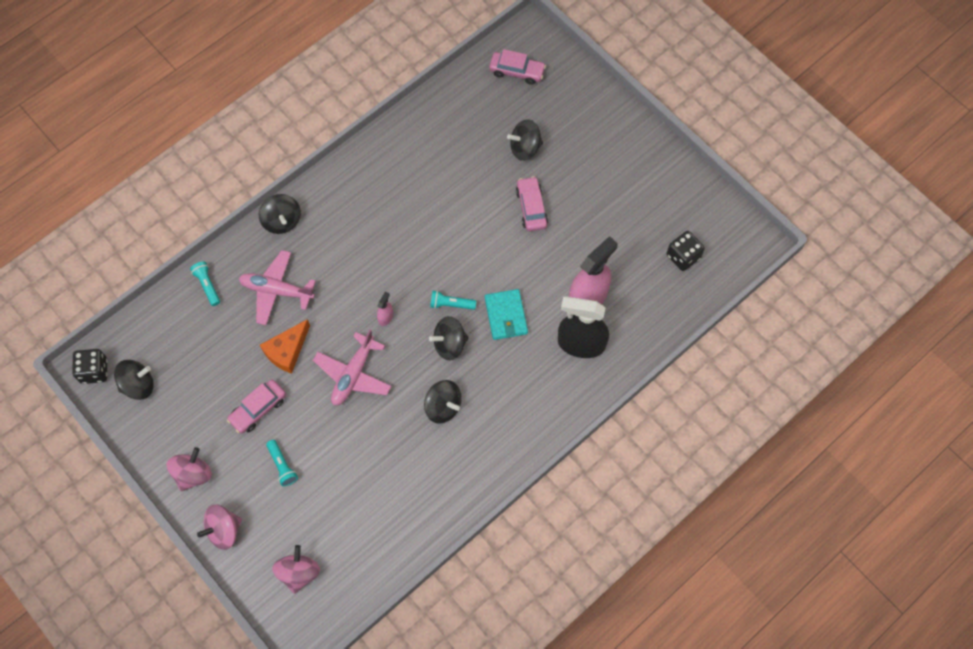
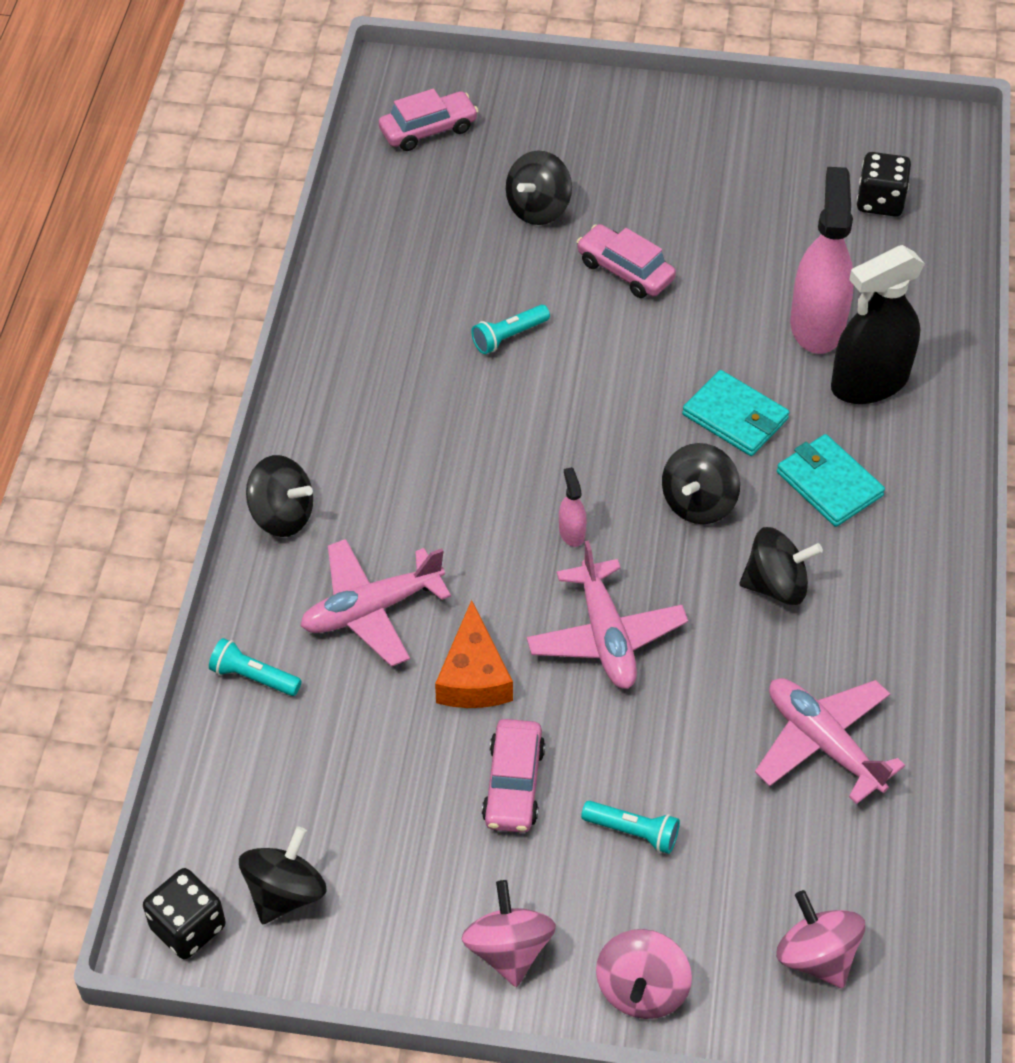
camera: 40 degrees left, 15 degrees down
turquoise flashlight [430,290,476,310] -> turquoise flashlight moved to [471,305,550,354]
none -> pink plane [755,678,905,804]
none -> turquoise wallet [777,434,885,527]

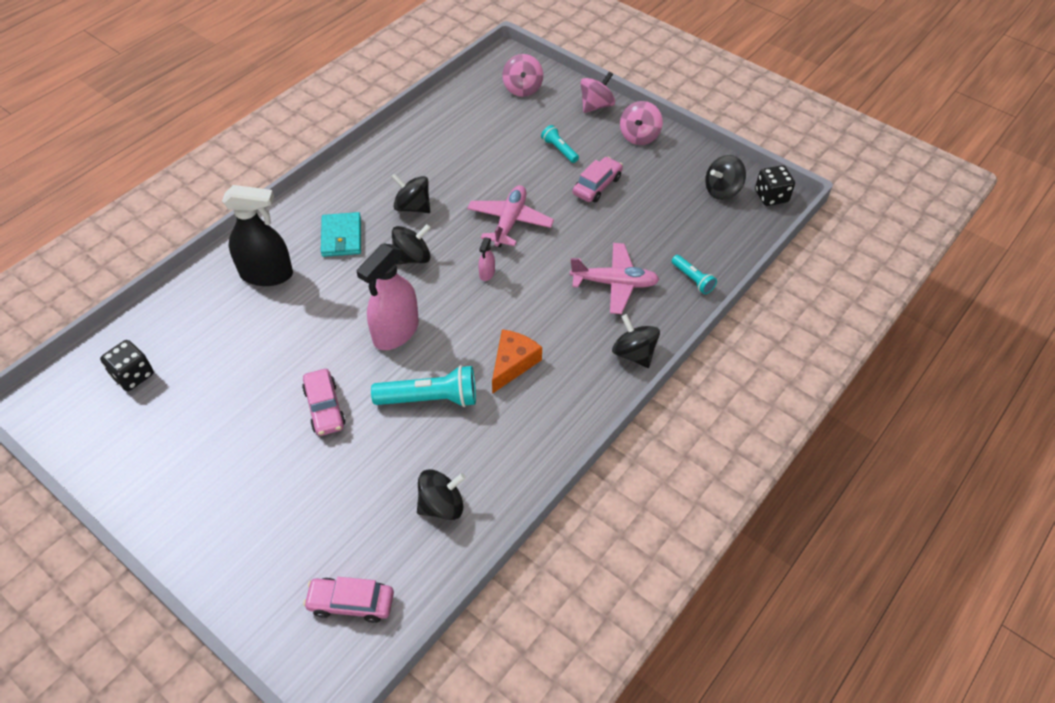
camera: 150 degrees left, 0 degrees up
orange cheese [435,600,513,708] -> orange cheese moved to [492,329,542,394]
turquoise flashlight [471,305,550,354] -> turquoise flashlight [371,365,476,407], size x1.80
black spinning top [506,150,572,225] -> black spinning top moved to [417,469,466,520]
turquoise wallet [682,370,790,456] -> none
pink plane [755,678,905,804] -> none
pink spray bottle [790,167,854,354] -> pink spray bottle moved to [357,243,419,350]

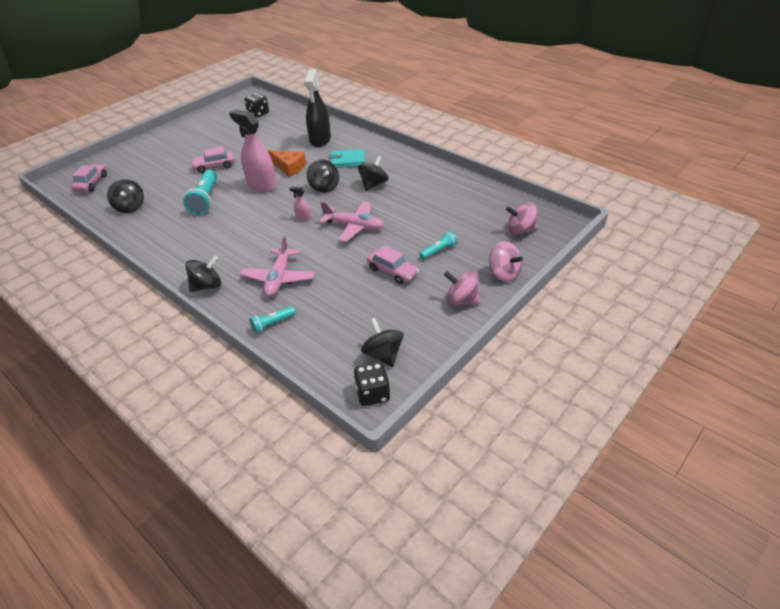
camera: 95 degrees right, 10 degrees down
orange cheese [492,329,542,394] -> orange cheese moved to [268,150,306,177]

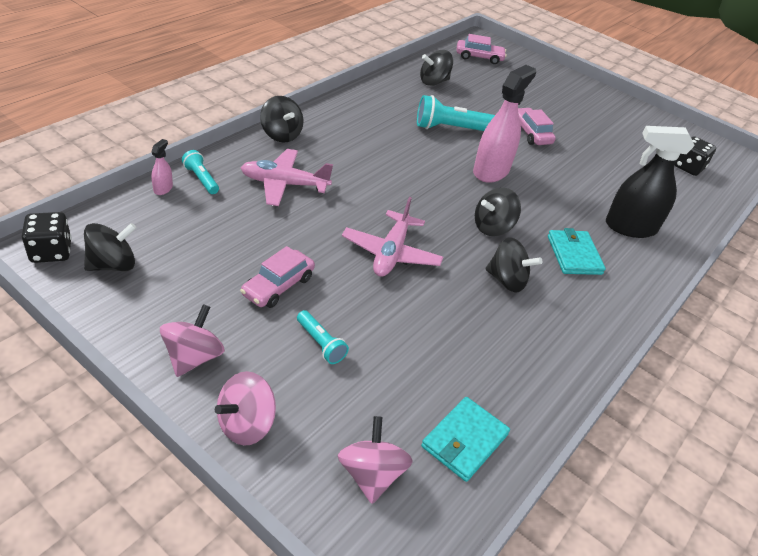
camera: 80 degrees right, 0 degrees up
orange cheese [268,150,306,177] -> none
pink spray bottle [290,187,311,221] -> pink spray bottle moved to [151,139,173,195]
none -> turquoise wallet [421,397,510,482]

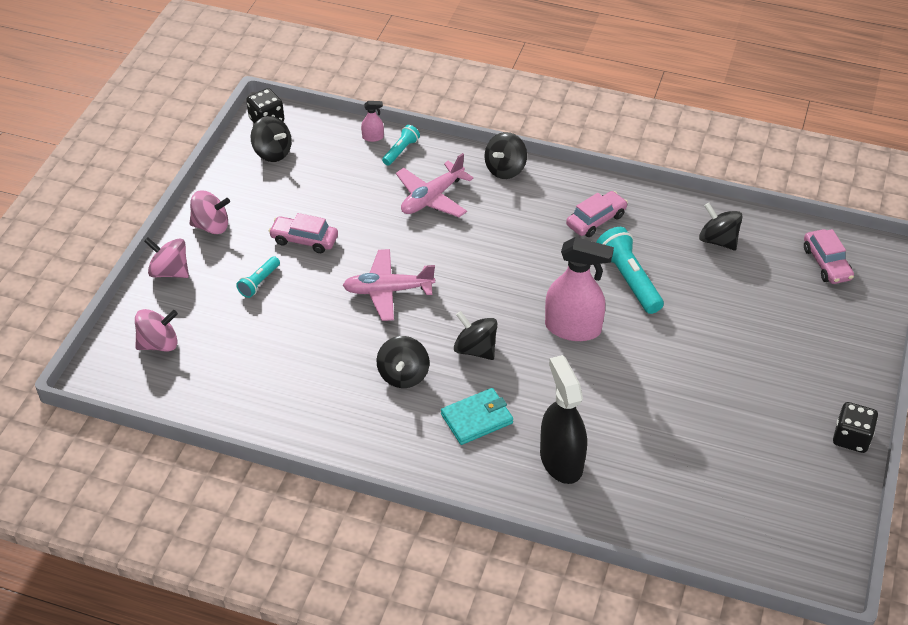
camera: 75 degrees right, 5 degrees up
pink plane [241,149,333,206] -> pink plane turned 120 degrees counterclockwise [396,153,474,217]
turquoise wallet [421,397,510,482] -> none
pink car [518,108,556,145] -> pink car moved to [566,191,628,237]
black dice [674,136,716,176] -> black dice moved to [833,402,878,453]

